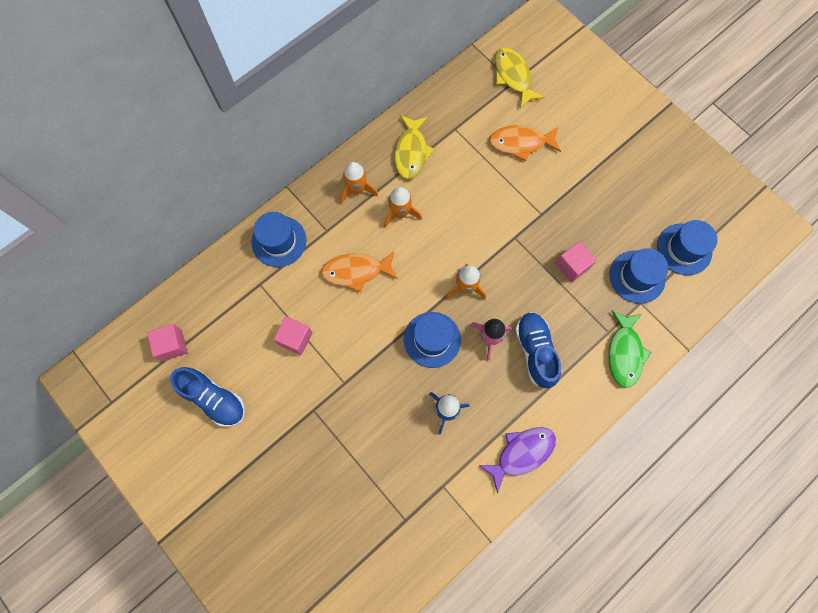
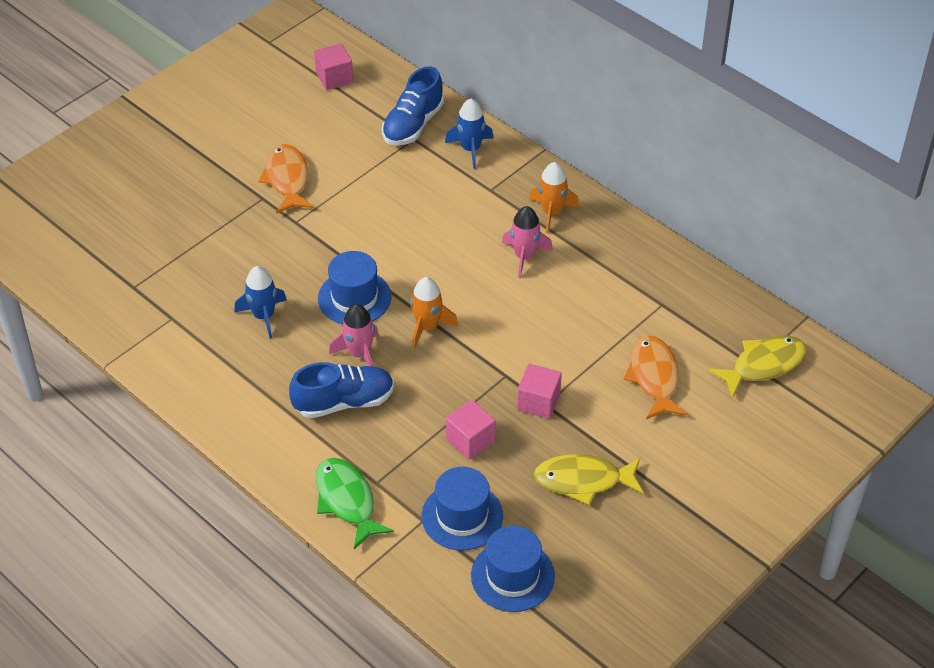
camera: 85 degrees right, 25 degrees down
blue shoe [170,367,245,427] -> blue shoe moved to [382,66,444,145]
blue hat [251,212,307,267] -> blue rocket [445,99,493,169]
pink cube [274,316,313,355] -> pink cube moved to [517,364,562,419]
orange fish [321,251,398,292] -> orange fish moved to [258,144,314,214]
orange rocket [384,187,422,228] -> pink rocket [502,206,553,278]
yellow fish [394,115,434,179] -> yellow fish moved to [534,454,644,505]
purple fish [478,427,556,493] -> none
green fish [608,310,651,388] -> green fish turned 60 degrees clockwise [316,458,394,549]

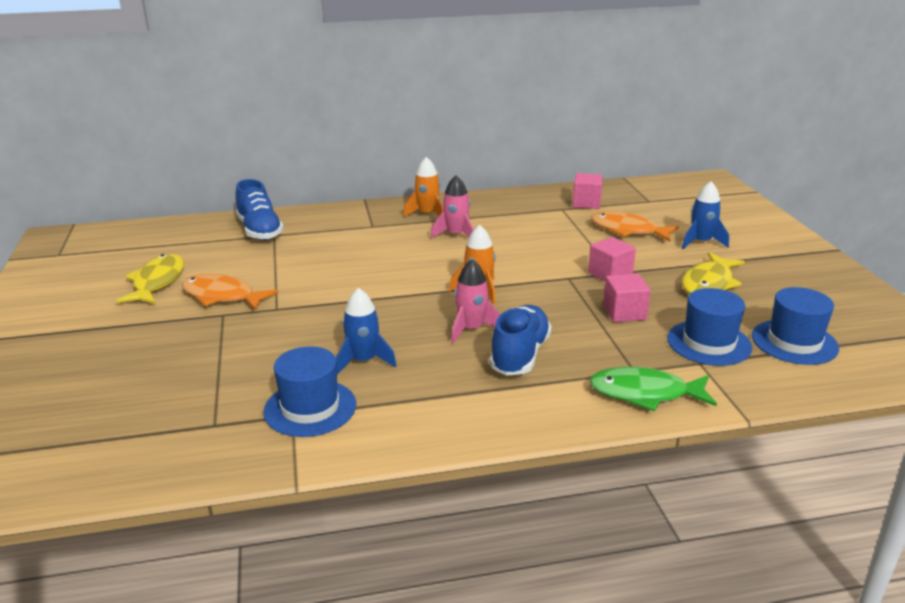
camera: 55 degrees left, 20 degrees down
pink cube [314,43,353,90] -> pink cube moved to [572,173,603,209]
blue hat [318,251,391,324] -> blue hat moved to [263,346,356,437]
blue rocket [445,99,493,169] -> blue rocket moved to [682,181,729,249]
yellow fish [708,336,806,398] -> yellow fish moved to [116,254,184,304]

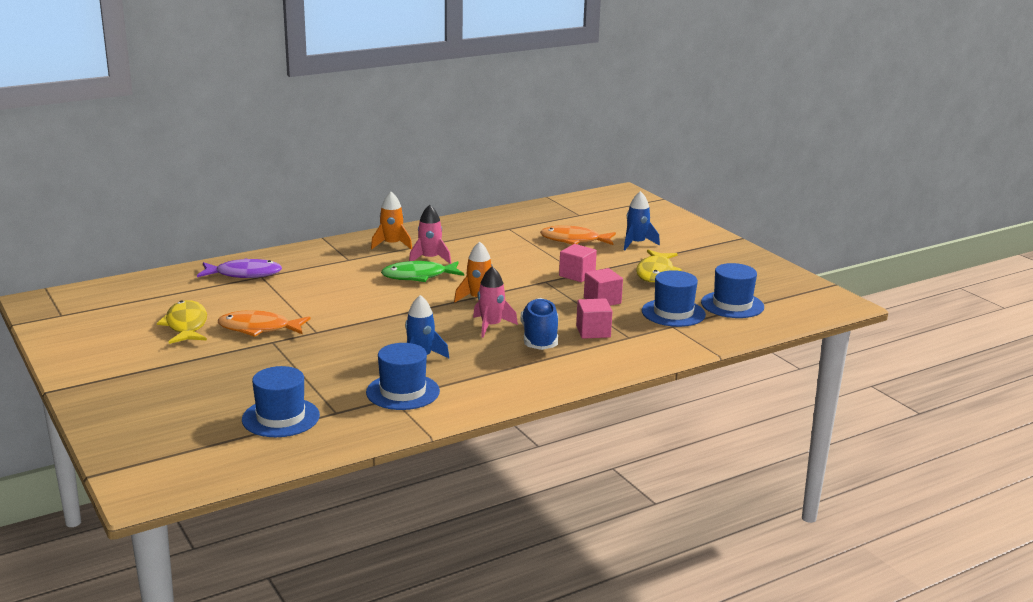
camera: 20 degrees left, 5 degrees down
blue shoe [235,179,284,240] -> purple fish [197,258,282,278]
pink cube [572,173,603,209] -> pink cube moved to [576,298,612,339]
green fish [589,367,717,411] -> green fish moved to [381,261,464,282]
none -> blue hat [242,366,320,437]

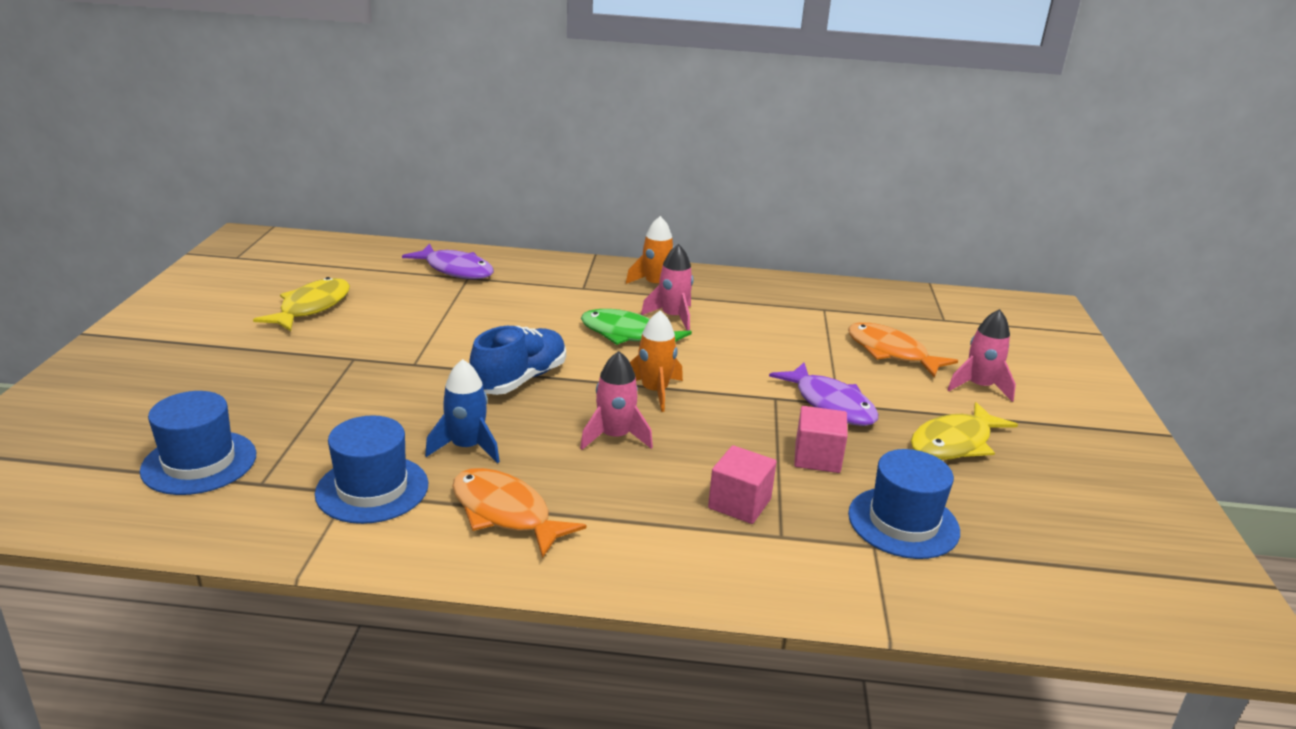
camera: 35 degrees right, 5 degrees up
orange fish [218,310,310,337] -> orange fish moved to [452,468,586,558]
blue shoe [521,298,558,350] -> blue shoe moved to [469,326,566,395]
pink cube [559,244,597,282] -> purple fish [769,362,878,426]
blue rocket [624,191,660,250] -> pink rocket [947,309,1016,402]
blue hat [701,263,764,318] -> none

